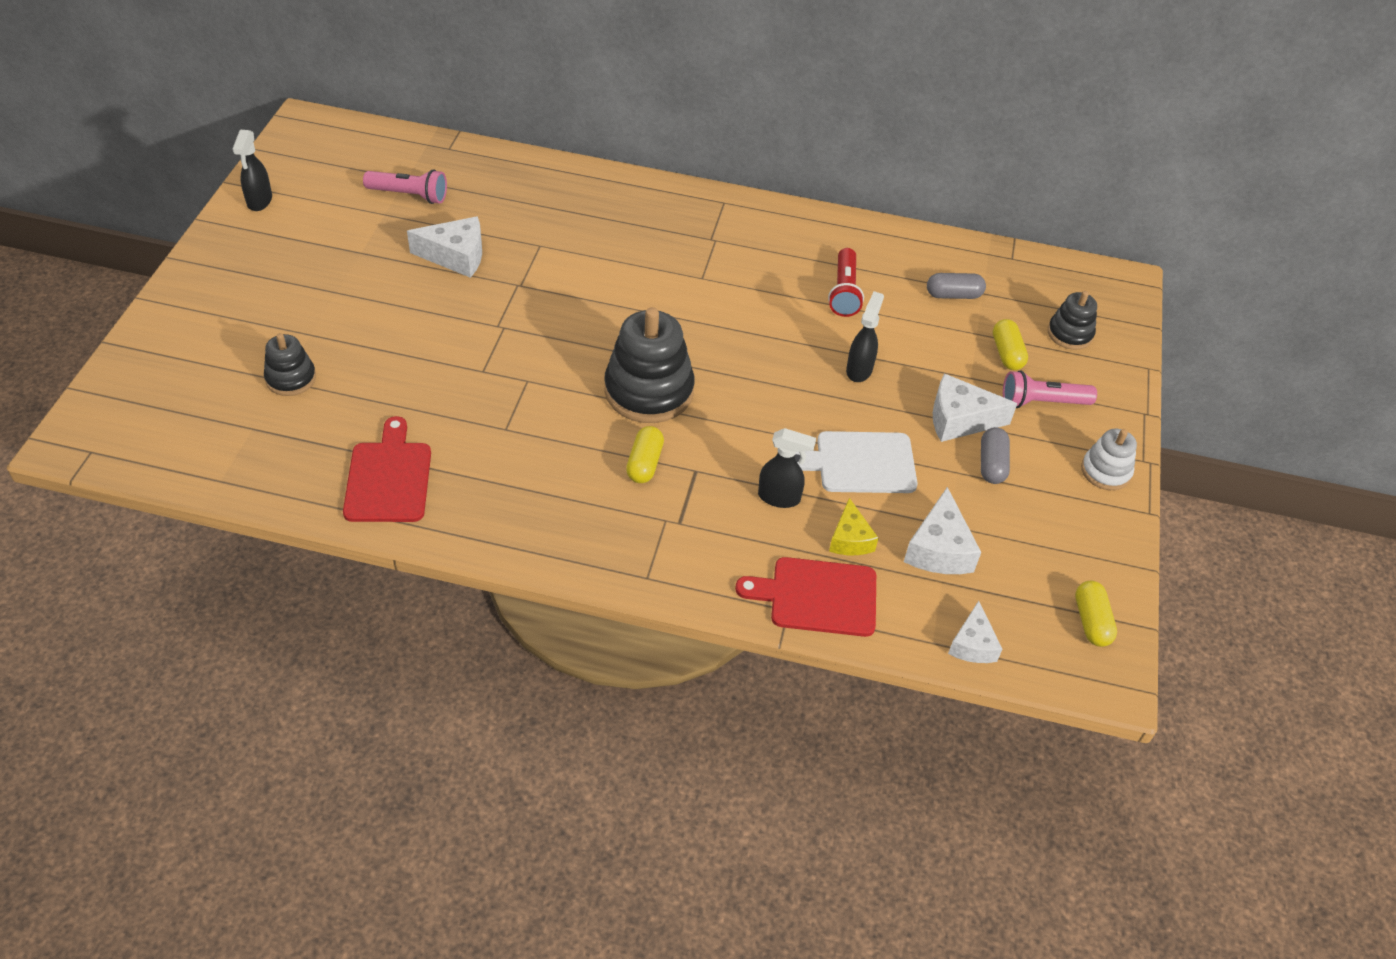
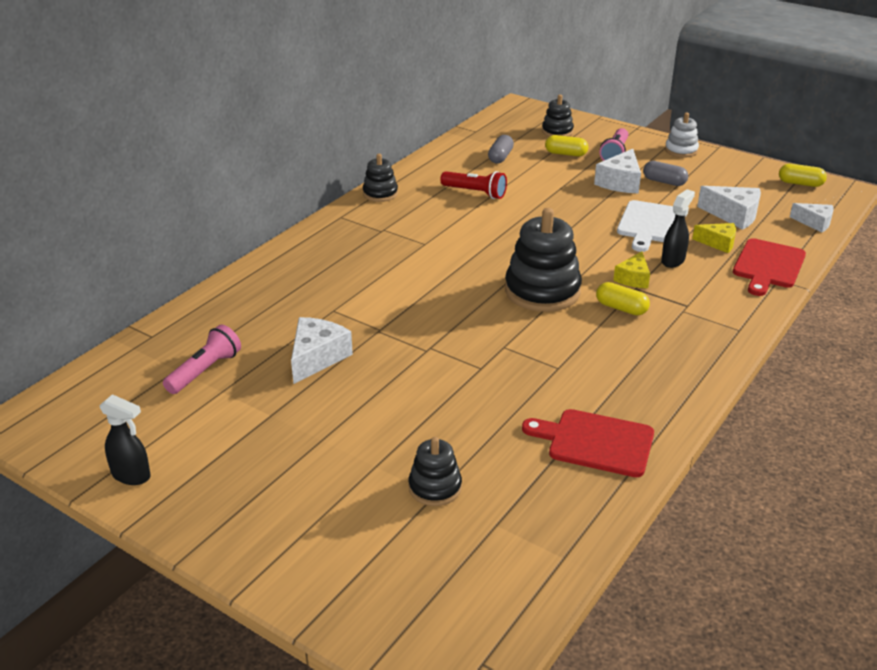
camera: 65 degrees left, 15 degrees down
black spray bottle [846,291,884,382] -> none
none -> black stacking toy [363,154,398,202]
none -> yellow cheese [613,251,650,288]

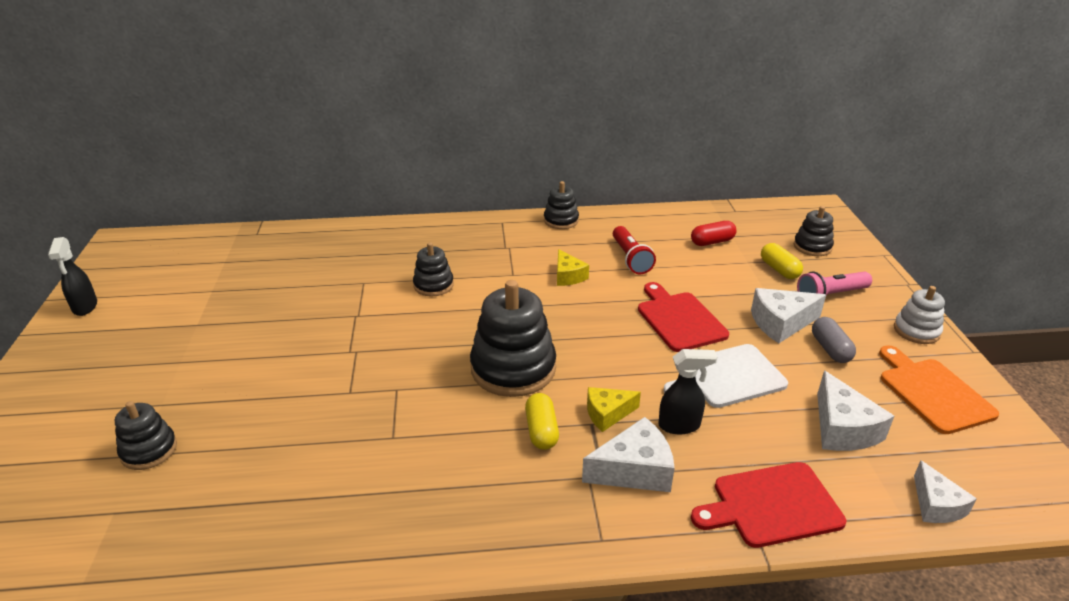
camera: 50 degrees right, 0 degrees up
pink flashlight [163,325,241,394] -> none
white cheese [291,317,353,384] -> white cheese moved to [582,417,674,492]
grey capsule [488,135,514,163] -> red capsule [691,221,736,246]
red cutting board [522,409,654,477] -> red cutting board moved to [638,282,729,352]
yellow cheese [692,223,736,253] -> yellow cheese moved to [557,249,589,286]
yellow capsule [779,164,827,187] -> none
none -> black stacking toy [413,242,454,297]
none -> orange cutting board [879,345,999,434]

